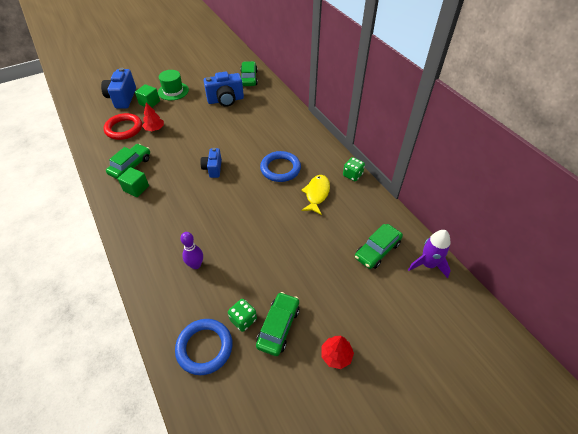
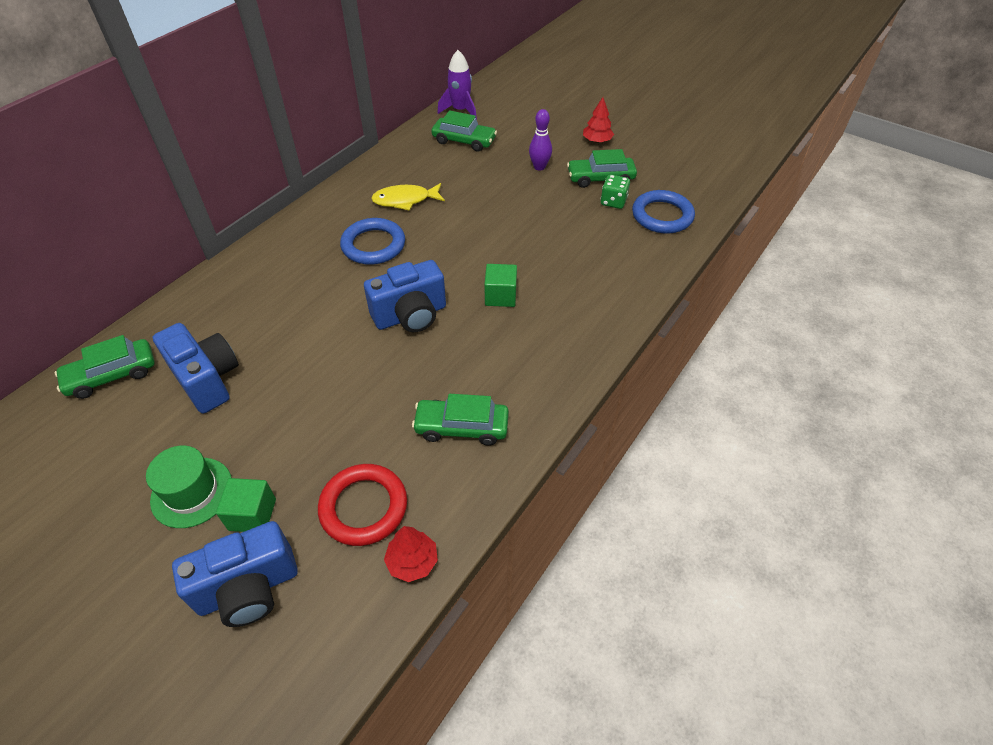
camera: 115 degrees left, 0 degrees up
green cube [118,167,149,197] -> green cube moved to [484,264,517,307]
red tree [143,102,164,131] -> red tree moved to [384,526,438,582]
purple bowling pin [180,232,203,269] -> purple bowling pin moved to [529,109,552,171]
blue camera [200,148,222,178] -> blue camera [364,260,446,332], size x1.62
green dice [343,157,365,181] -> none

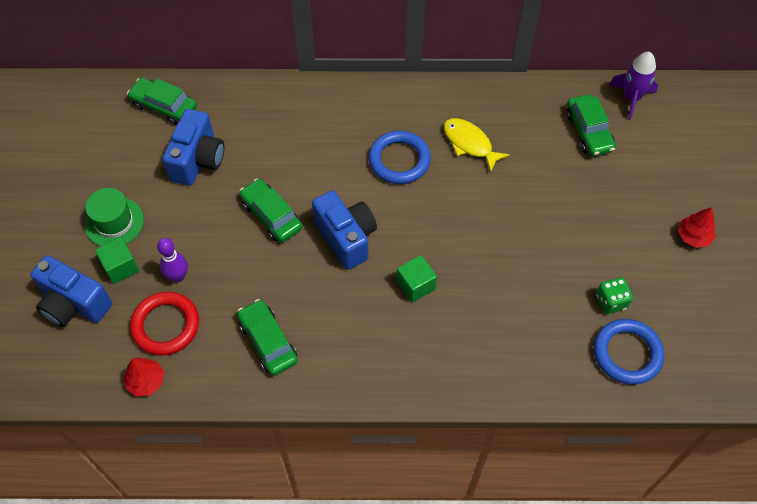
camera: 55 degrees right, 10 degrees up
blue camera [364,260,446,332] -> blue camera turned 150 degrees counterclockwise [312,190,377,270]
purple bowling pin [529,109,552,171] -> purple bowling pin moved to [157,238,188,282]
green car [567,149,637,188] -> green car moved to [239,178,303,242]

